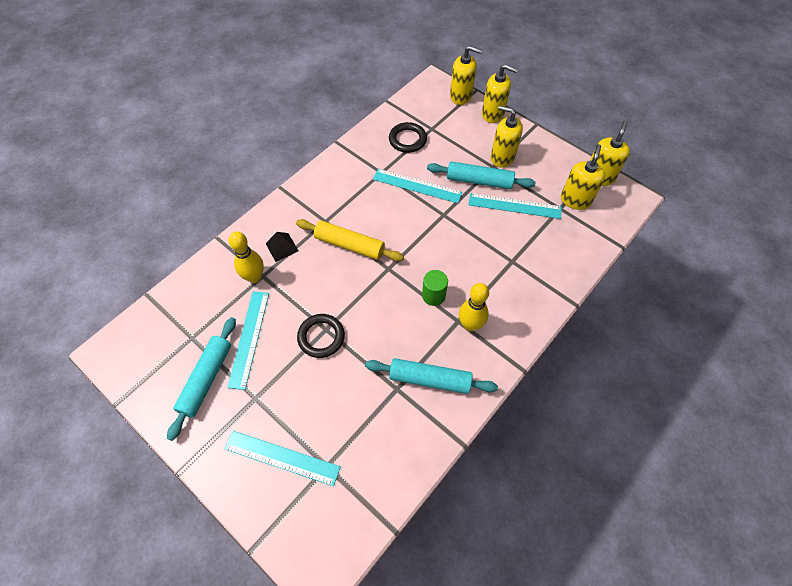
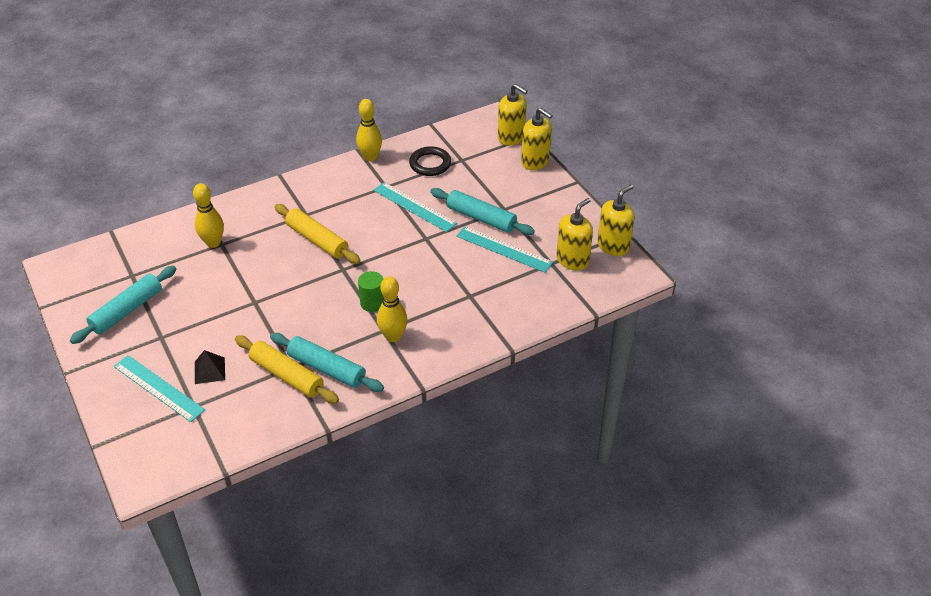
camera: 20 degrees right, 15 degrees down
turquoise ruler [227,292,269,390] -> none
black pyramid [265,232,298,262] -> black pyramid moved to [195,350,225,384]
black ring [297,314,345,358] -> none
yellow soap dispenser [491,106,523,168] -> none
none -> yellow rolling pin [235,336,339,404]
none -> yellow bowling pin [356,99,382,161]

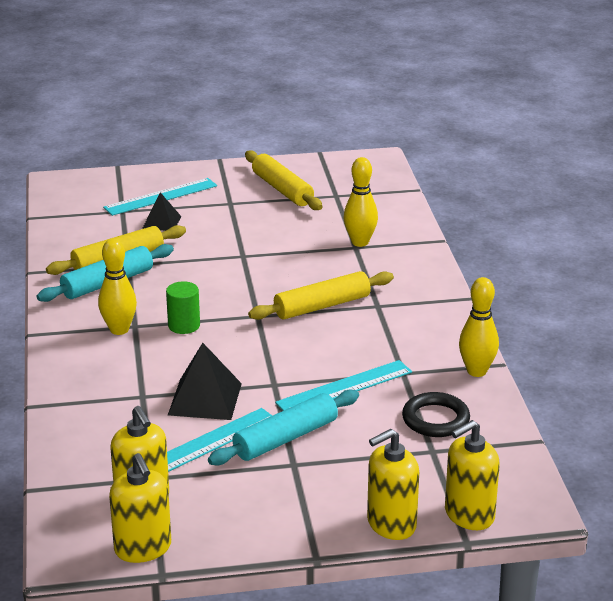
camera: 110 degrees right, 15 degrees down
turquoise rolling pin [70,266,176,344] -> yellow rolling pin [245,151,322,210]
none -> black pyramid [168,343,242,420]

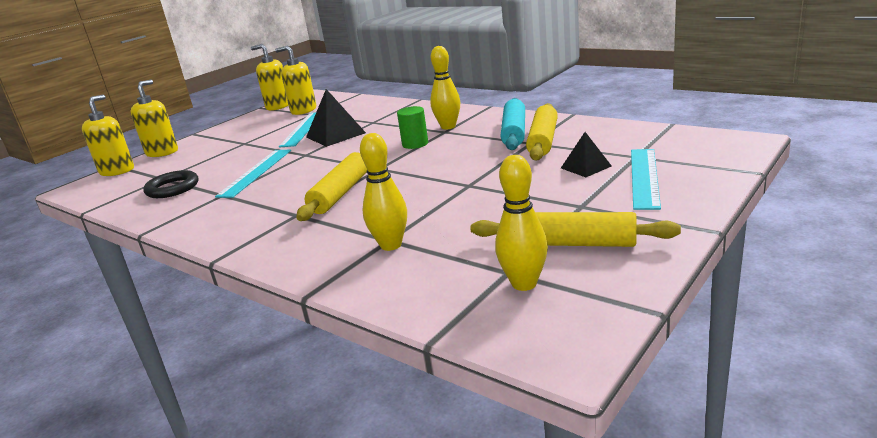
camera: 140 degrees right, 5 degrees down
turquoise rolling pin [208,390,359,465] -> none
yellow bowling pin [459,277,499,377] -> yellow bowling pin moved to [495,155,548,291]

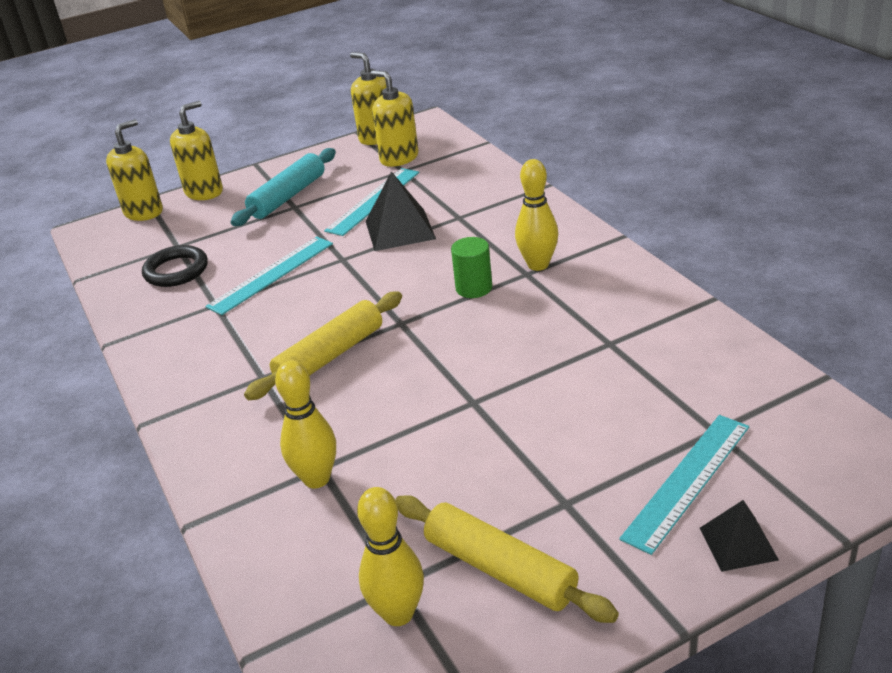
camera: 25 degrees right, 10 degrees up
turquoise rolling pin [501,98,525,150] -> turquoise rolling pin moved to [231,148,336,226]
yellow rolling pin [526,103,558,161] -> none
black pyramid [561,132,612,177] -> black pyramid moved to [700,500,779,572]

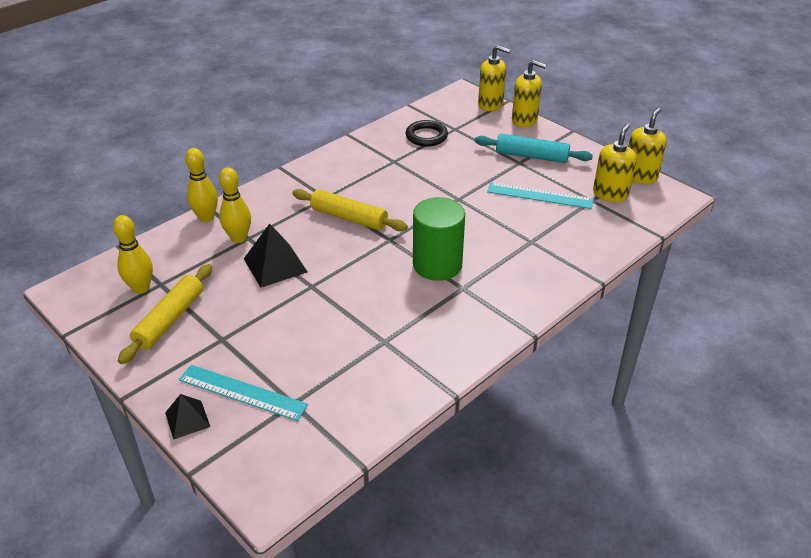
camera: 70 degrees right, 5 degrees up
turquoise ruler [205,236,333,315] -> none
black pyramid [366,171,436,251] -> black pyramid moved to [244,224,308,287]
green cylinder [451,237,492,298] -> green cylinder [413,197,465,281], size x1.84
yellow bowling pin [515,159,558,271] -> yellow bowling pin moved to [185,148,218,222]

